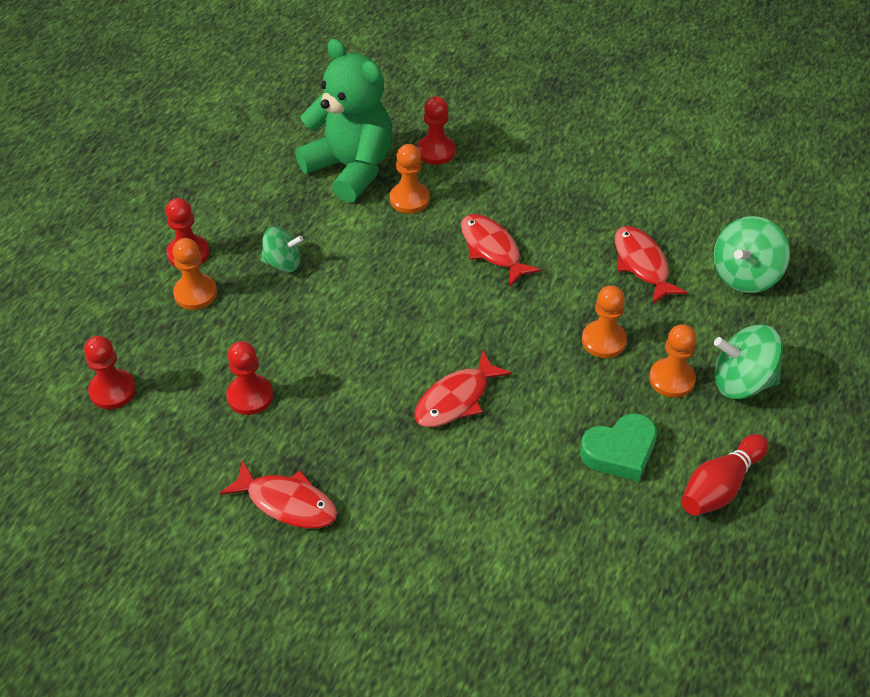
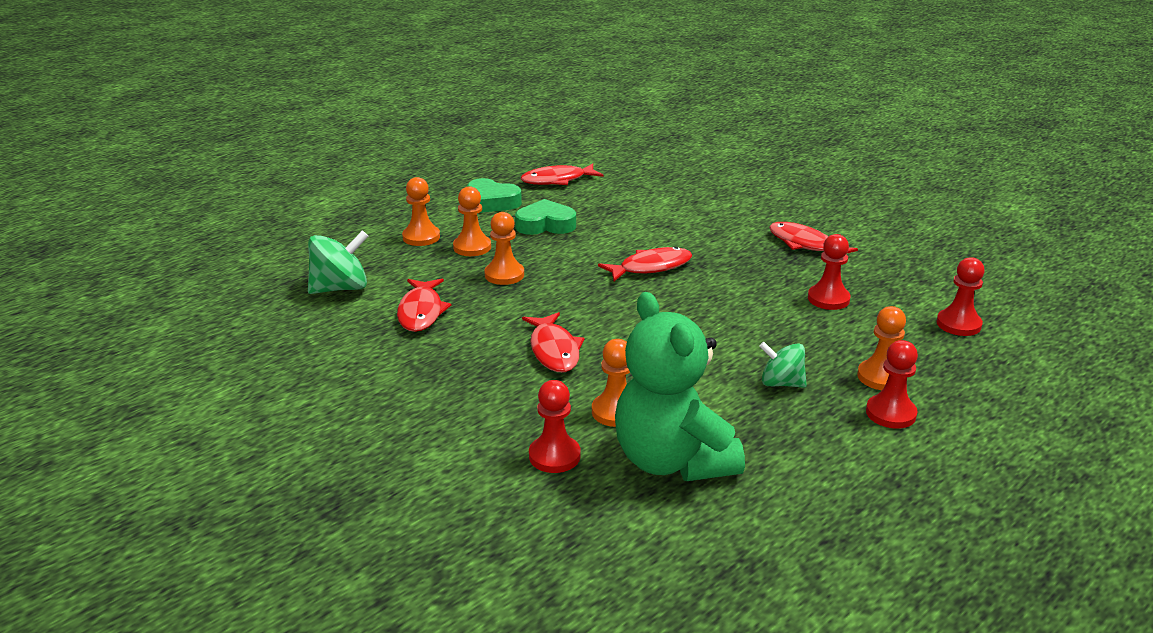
camera: 160 degrees left, 20 degrees down
red bowling pin [681,434,769,516] -> green heart [467,178,522,213]
green spinning top [714,325,783,399] -> orange pawn [402,177,440,246]
none -> red fish [521,163,603,185]

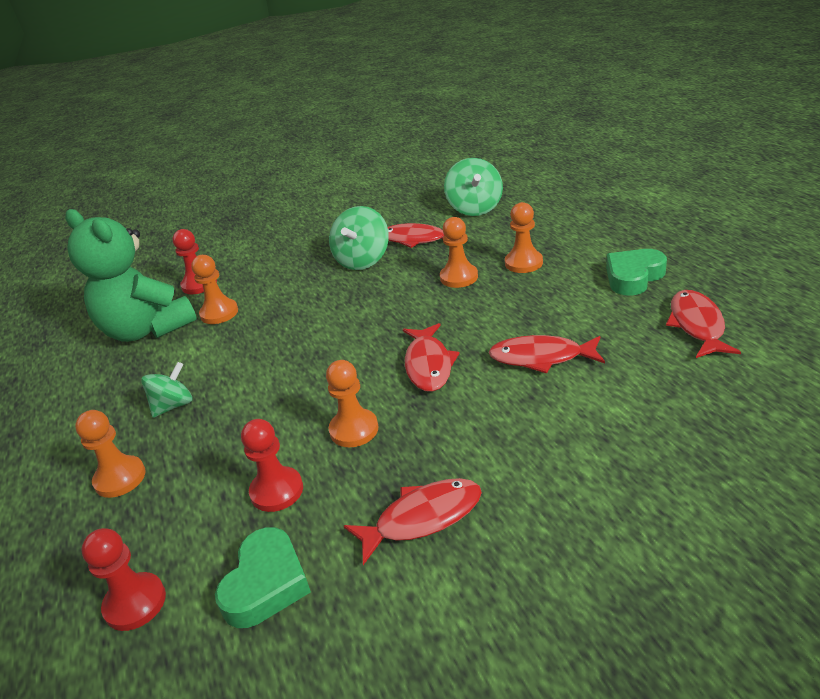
camera: 115 degrees right, 5 degrees up
orange pawn [402,177,440,246] -> orange pawn moved to [326,360,378,447]
green heart [515,199,576,235] -> green heart moved to [215,527,311,628]
red fish [522,312,584,372] -> red fish moved to [489,335,605,373]
green teddy bear [615,292,745,481] -> green teddy bear turned 135 degrees counterclockwise [65,209,197,342]
red pawn [866,340,918,429] -> none
none -> green spinning top [329,206,389,270]

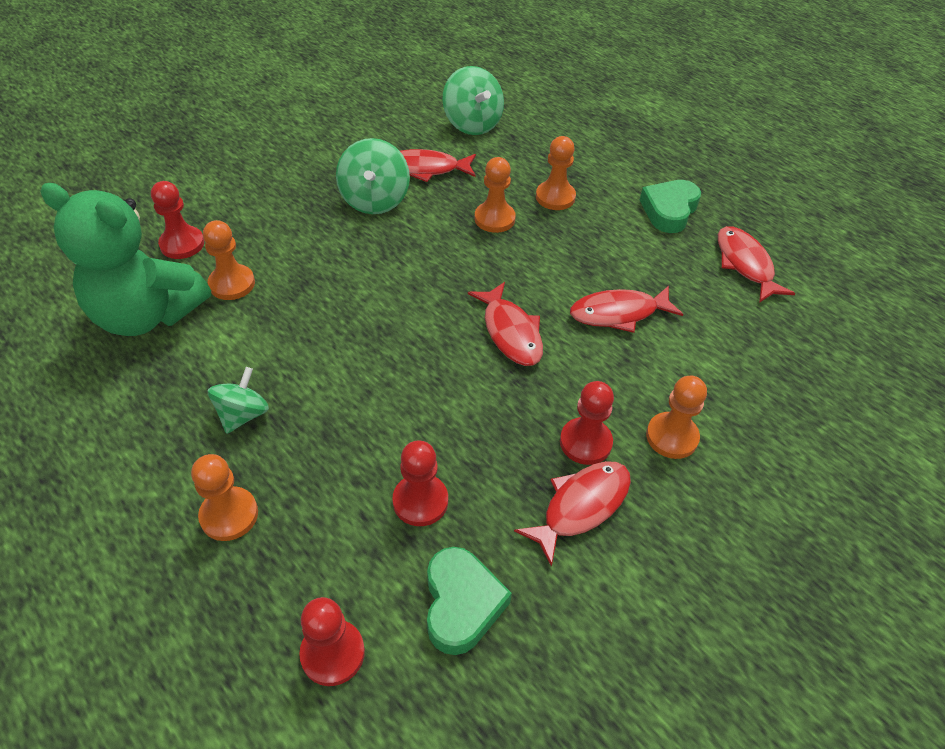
camera: 25 degrees left, 15 degrees up
orange pawn [326,360,378,447] -> orange pawn moved to [646,376,707,459]
none -> red pawn [560,381,614,465]

